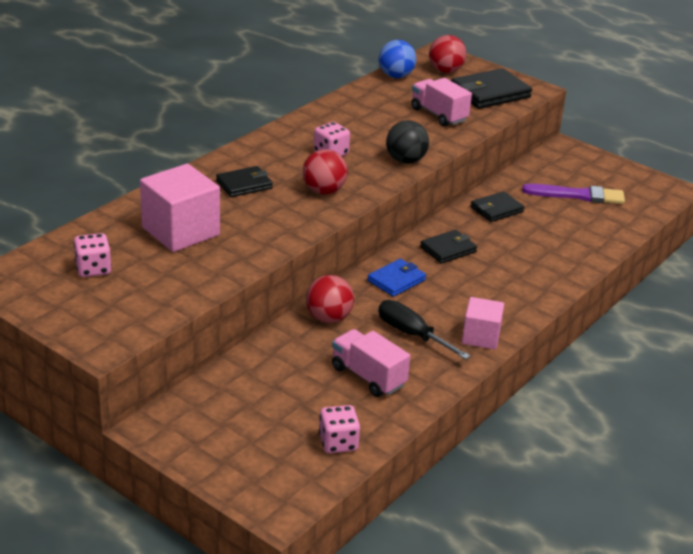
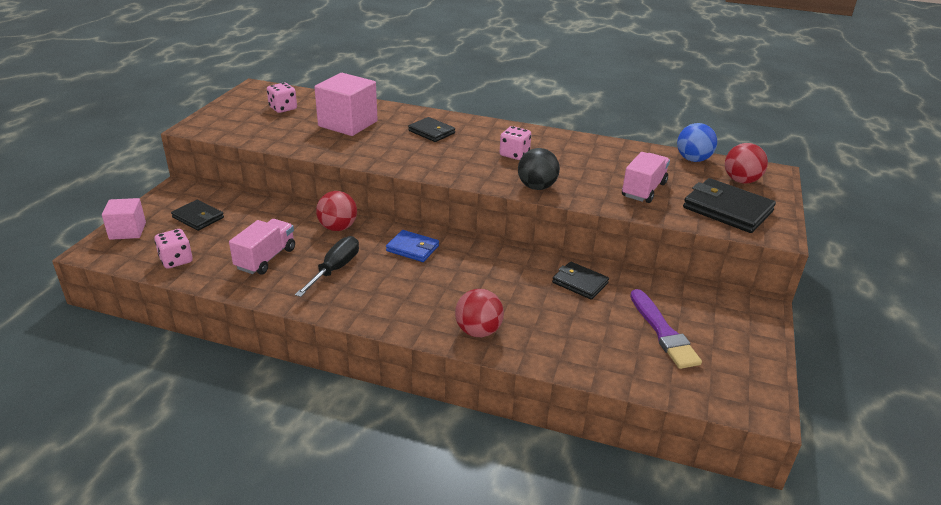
camera: 70 degrees right, 0 degrees up
red ball [303,149,348,194] -> red ball moved to [455,289,504,337]
black wallet [420,230,477,264] -> black wallet moved to [171,200,224,231]
pink cube [462,297,504,350] -> pink cube moved to [102,198,146,240]

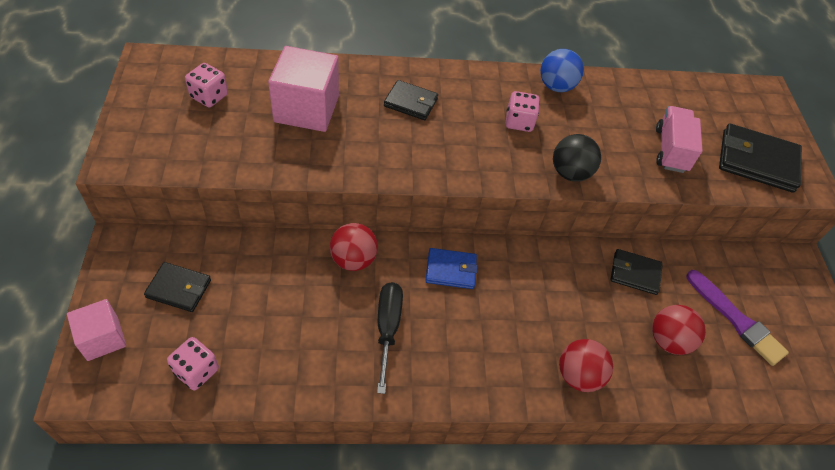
camera: 25 degrees left, 20 degrees up
pink truck [229,219,295,275] -> none
blue ball [677,123,717,162] -> blue ball moved to [540,49,584,92]
red ball [725,143,768,183] -> red ball moved to [652,305,706,355]

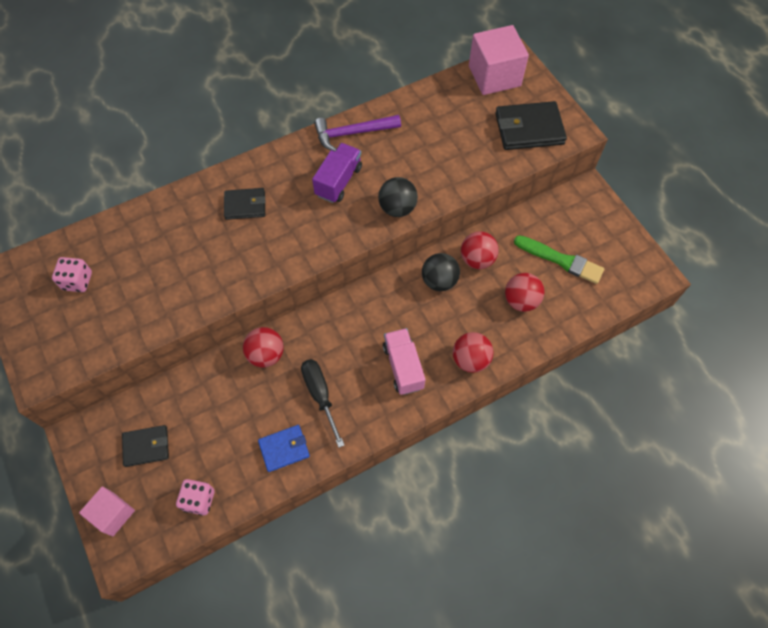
camera: 20 degrees left, 10 degrees up
pink cube [268,46,339,132] -> pink cube moved to [469,25,529,95]
blue wallet [426,248,478,289] -> blue wallet moved to [258,425,310,472]
pink dice [506,91,540,132] -> purple truck [312,143,362,203]
blue ball [540,49,584,92] -> purple hammer [314,115,401,151]
black wallet [611,249,663,295] -> red ball [461,231,499,269]
pink truck [656,106,703,173] -> pink truck moved to [383,328,426,395]
purple brush [687,270,789,366] -> green brush [514,235,604,284]
none -> black ball [422,253,460,291]

